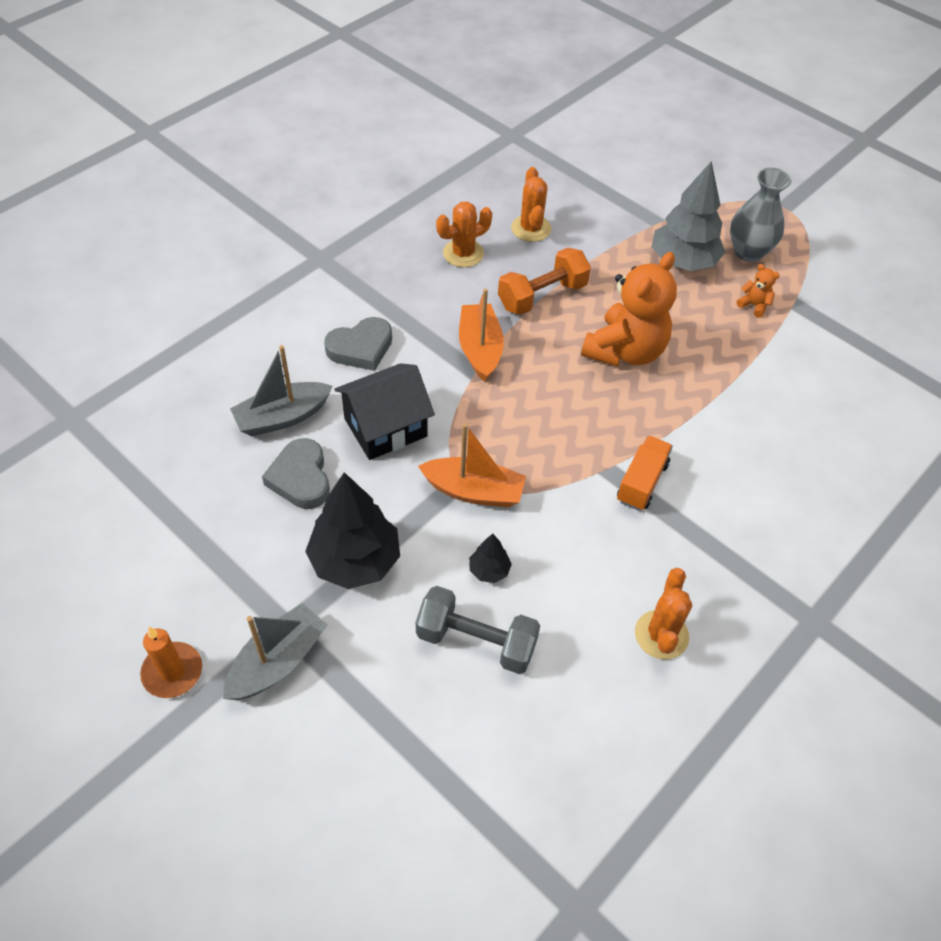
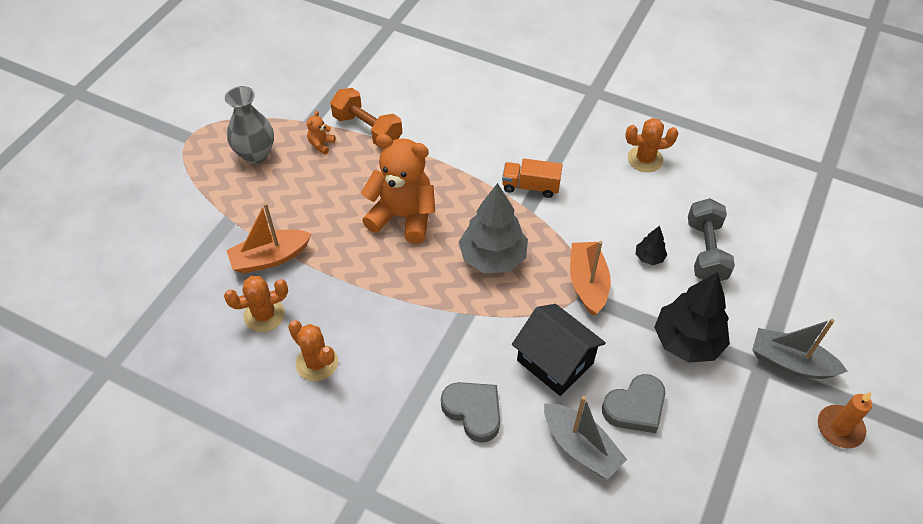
camera: 105 degrees left, 0 degrees up
orange boat [459,288,504,382] -> orange boat moved to [226,203,311,274]
orange dumbbell [498,248,591,315] -> orange dumbbell moved to [330,88,402,148]
grey tree [652,161,725,271] -> grey tree moved to [459,183,528,273]

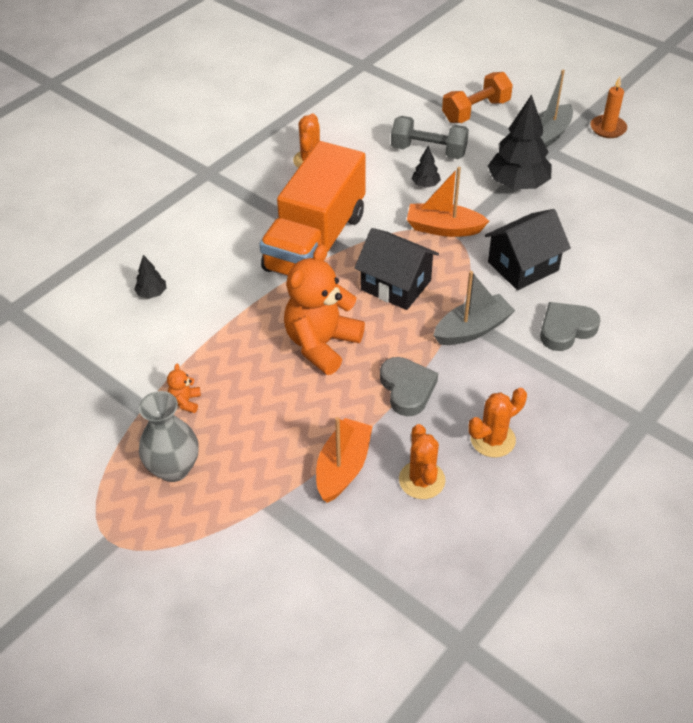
camera: 75 degrees left, 5 degrees down
orange boat [226,203,311,274] -> orange boat turned 150 degrees counterclockwise [316,417,373,503]
orange teddy bear [307,111,335,155] -> orange teddy bear turned 60 degrees clockwise [167,363,201,413]
orange dumbbell [330,88,402,148] -> orange dumbbell moved to [442,72,513,123]
grey tree [459,183,528,273] -> black house [355,228,439,310]
orange truck [502,159,563,198] -> orange truck [260,141,365,276], size x2.35
grey boat [544,396,627,480] -> grey boat moved to [433,271,515,345]
grey heart [602,374,665,433] -> grey heart moved to [380,357,438,416]
none -> black tree [134,255,166,299]

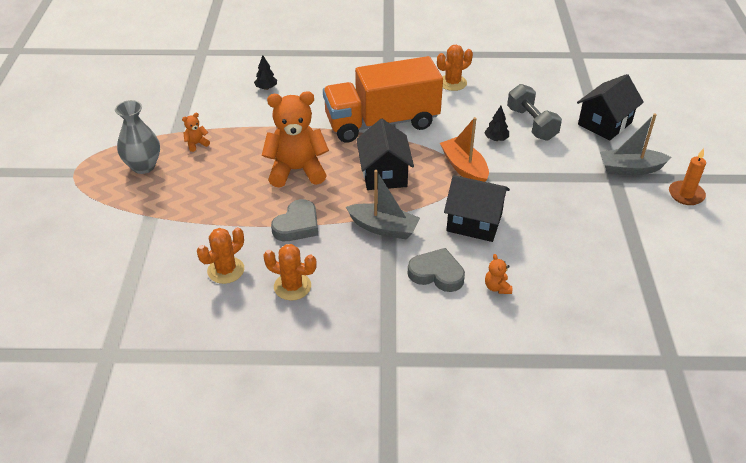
camera: 50 degrees right, 5 degrees down
orange boat [316,417,373,503] -> none
orange dumbbell [442,72,513,123] -> black house [577,74,644,140]
black tree [488,94,552,189] -> none
none -> orange teddy bear [485,254,512,294]

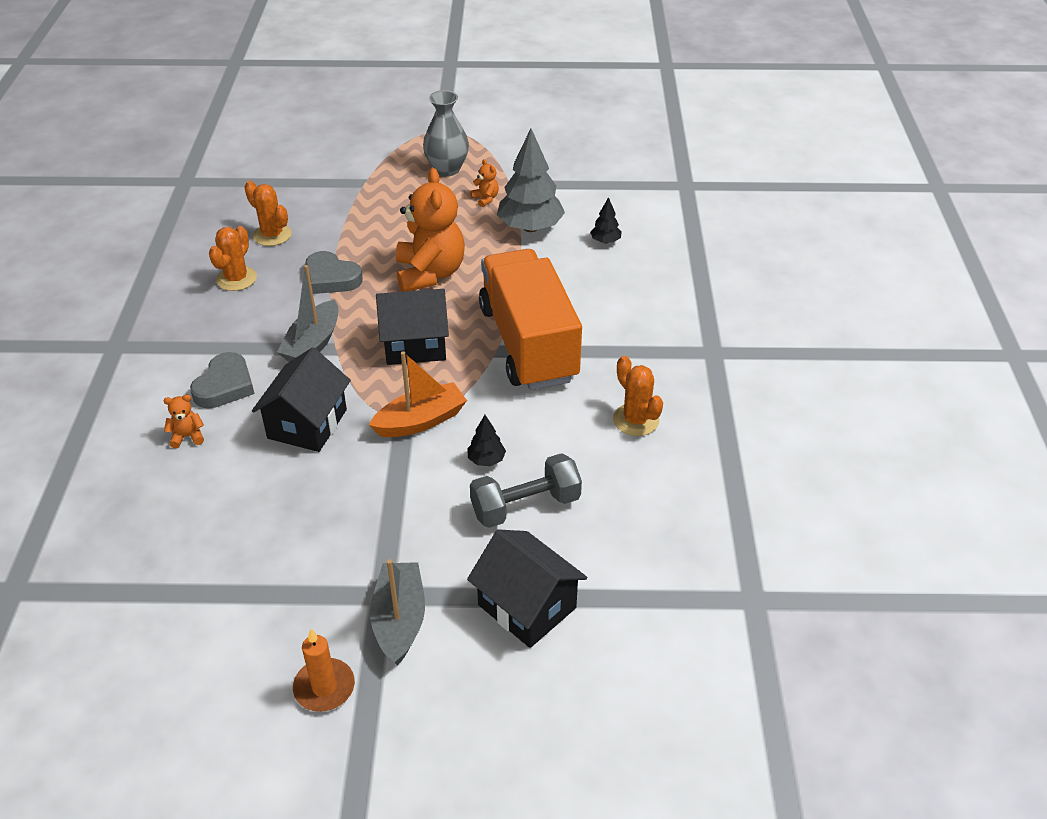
camera: 90 degrees right, 0 degrees up
none -> grey tree [497,129,565,232]

